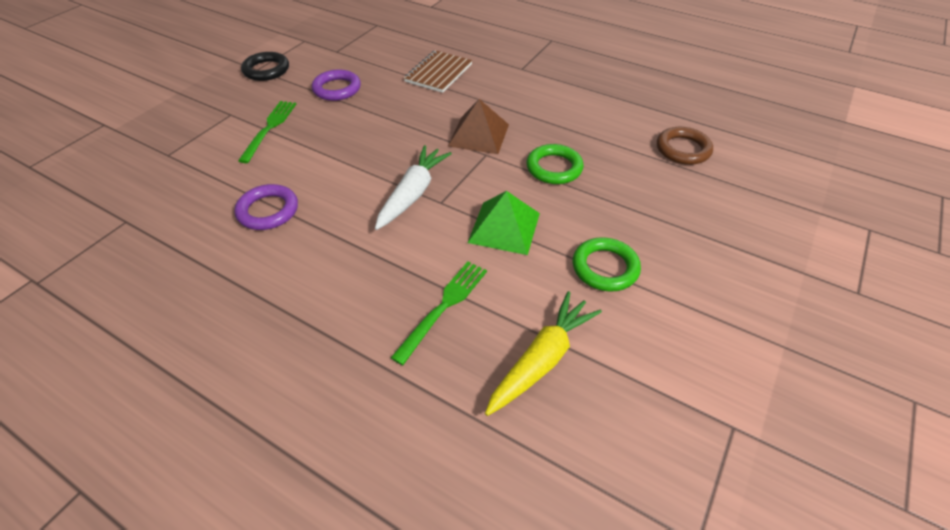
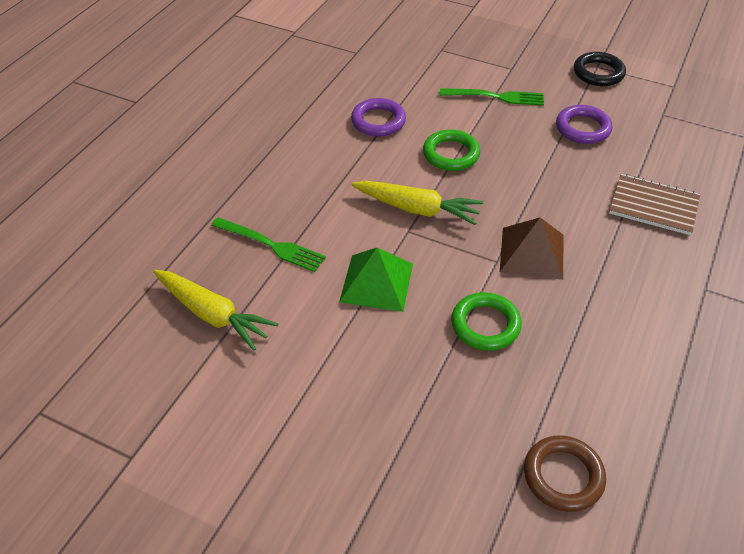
camera: 85 degrees right, 0 degrees up
white carrot [375,145,452,230] -> yellow carrot [351,181,483,225]
green ring [573,237,641,292] -> green ring moved to [423,129,480,171]

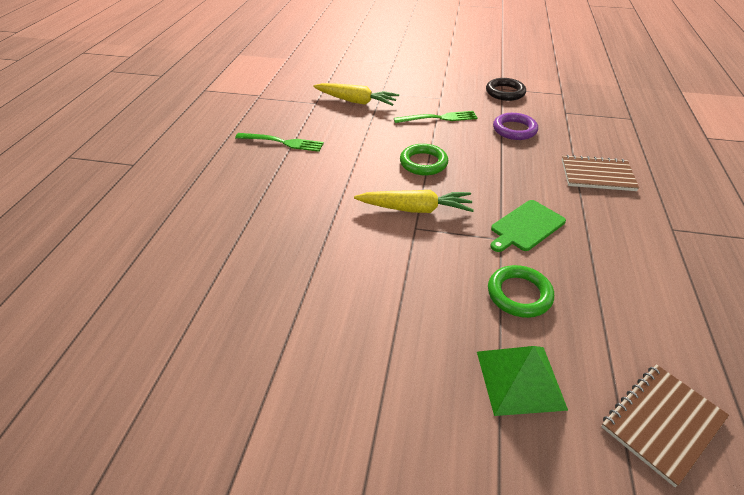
camera: 15 degrees left, 5 degrees down
yellow carrot [153,270,278,351] -> yellow carrot moved to [313,83,399,106]
green fork [211,217,326,272] -> green fork moved to [235,133,324,152]
green pyramid [339,248,413,312] -> green pyramid moved to [477,346,568,416]
purple ring [351,98,406,137] -> none
brown pyramid [500,218,563,280] -> green cutting board [490,200,566,252]
brown ring [524,435,606,512] -> brown notebook [601,364,729,487]

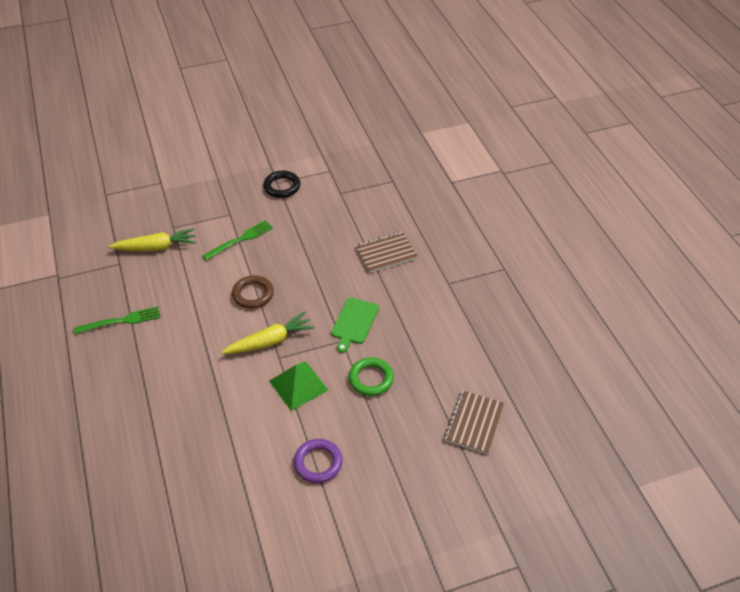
camera: 30 degrees left, 5 degrees up
green ring [400,144,448,175] -> brown ring [232,275,274,309]
green pyramid [477,346,568,416] -> green pyramid moved to [269,361,328,411]
purple ring [493,113,538,140] -> purple ring moved to [294,439,343,483]

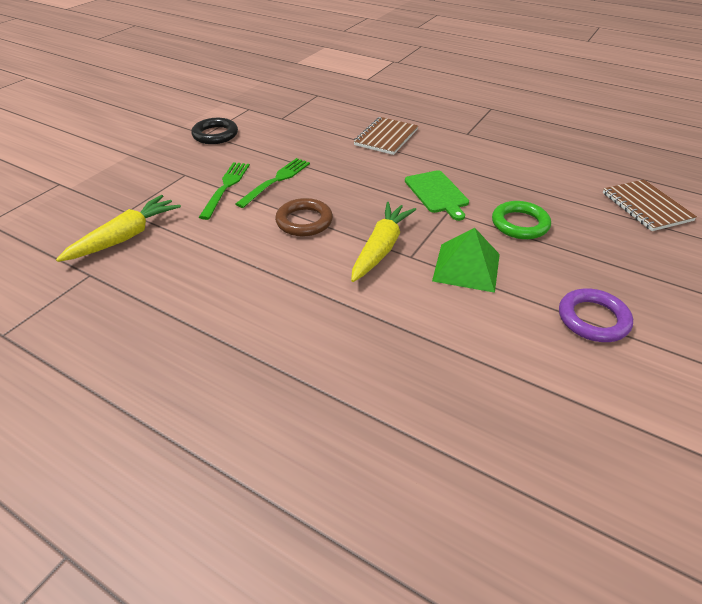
camera: 40 degrees left, 5 degrees down
green fork [74,306,160,334] -> green fork moved to [235,158,310,208]

